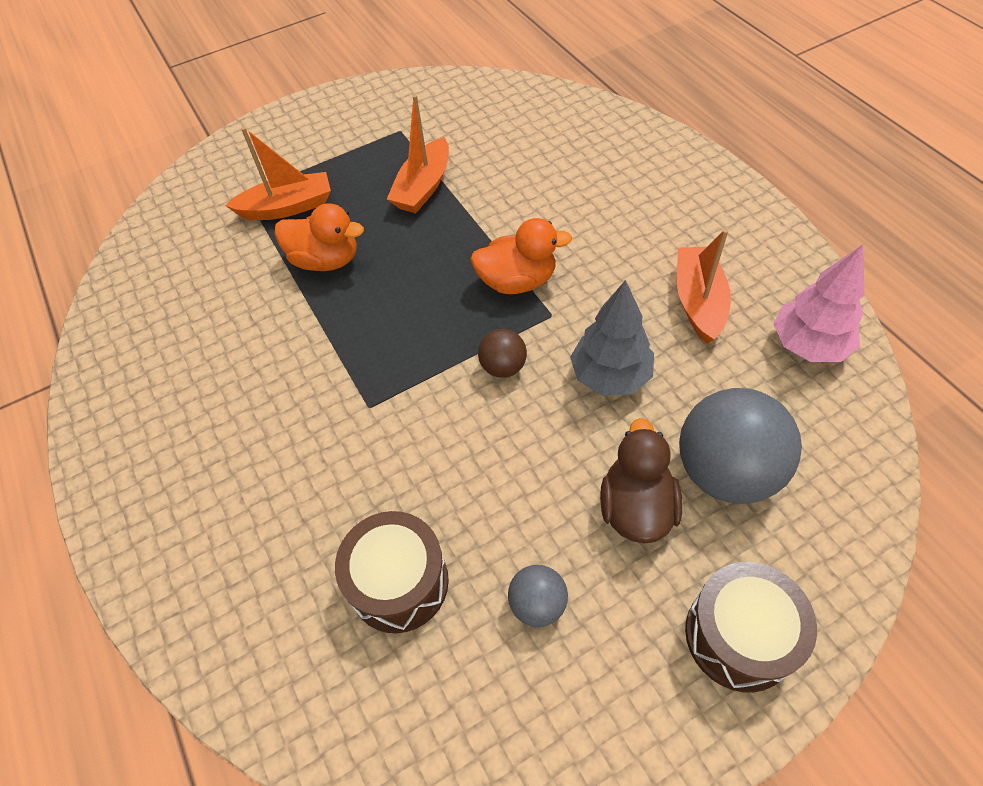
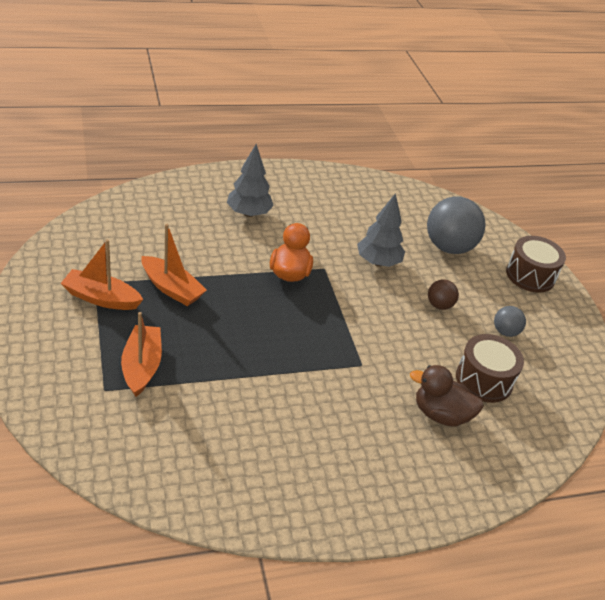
camera: 85 degrees left, 15 degrees down
orange duck [275,203,364,271] -> none
brown ball [478,329,527,378] -> brown ball moved to [428,279,459,310]
brown duck [600,418,683,544] -> brown duck moved to [410,365,484,427]
orange boat [677,229,731,344] -> orange boat moved to [60,239,143,310]
pink tree [773,245,864,362] -> none
none -> grey tree [227,144,274,217]

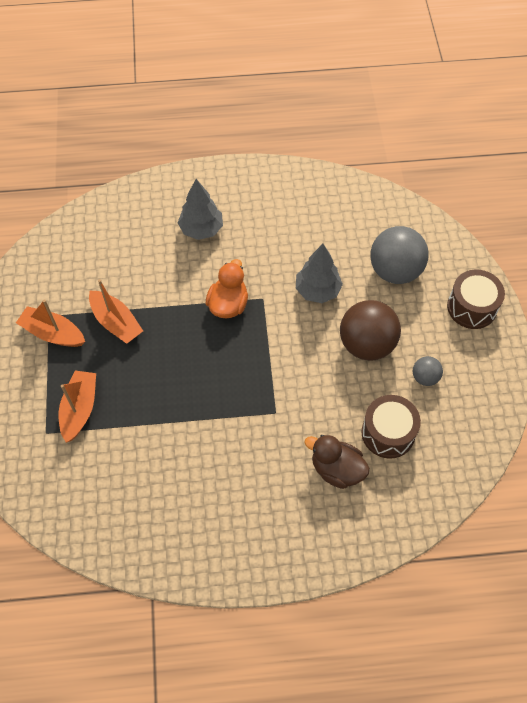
camera: 15 degrees right, 20 degrees up
brown ball [428,279,459,310] -> brown ball [340,300,401,361], size x2.04

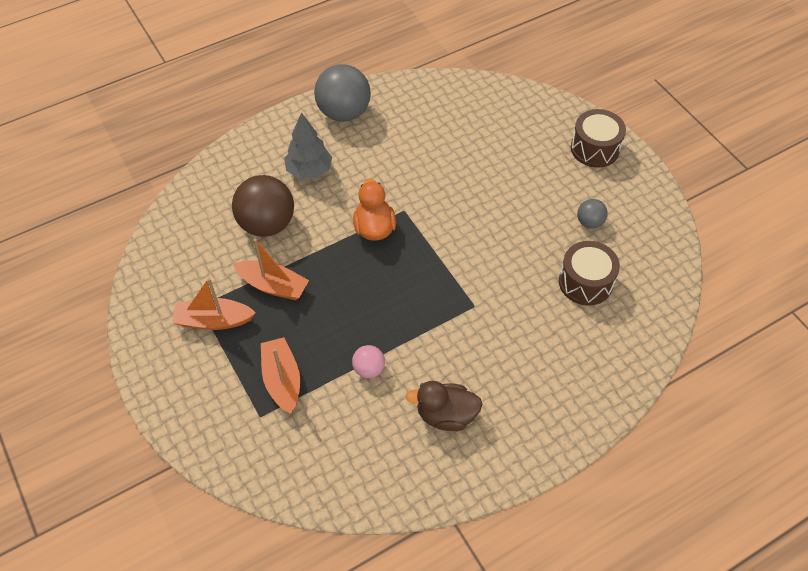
camera: 25 degrees left, 5 degrees down
grey tree [296,244,343,303] -> none
brown duck [304,435,370,489] -> brown duck moved to [406,381,482,431]
brown ball [340,300,401,361] -> brown ball moved to [232,175,294,237]
grey ball [370,226,429,284] -> grey ball moved to [314,64,371,122]
none -> pink ball [352,345,385,378]

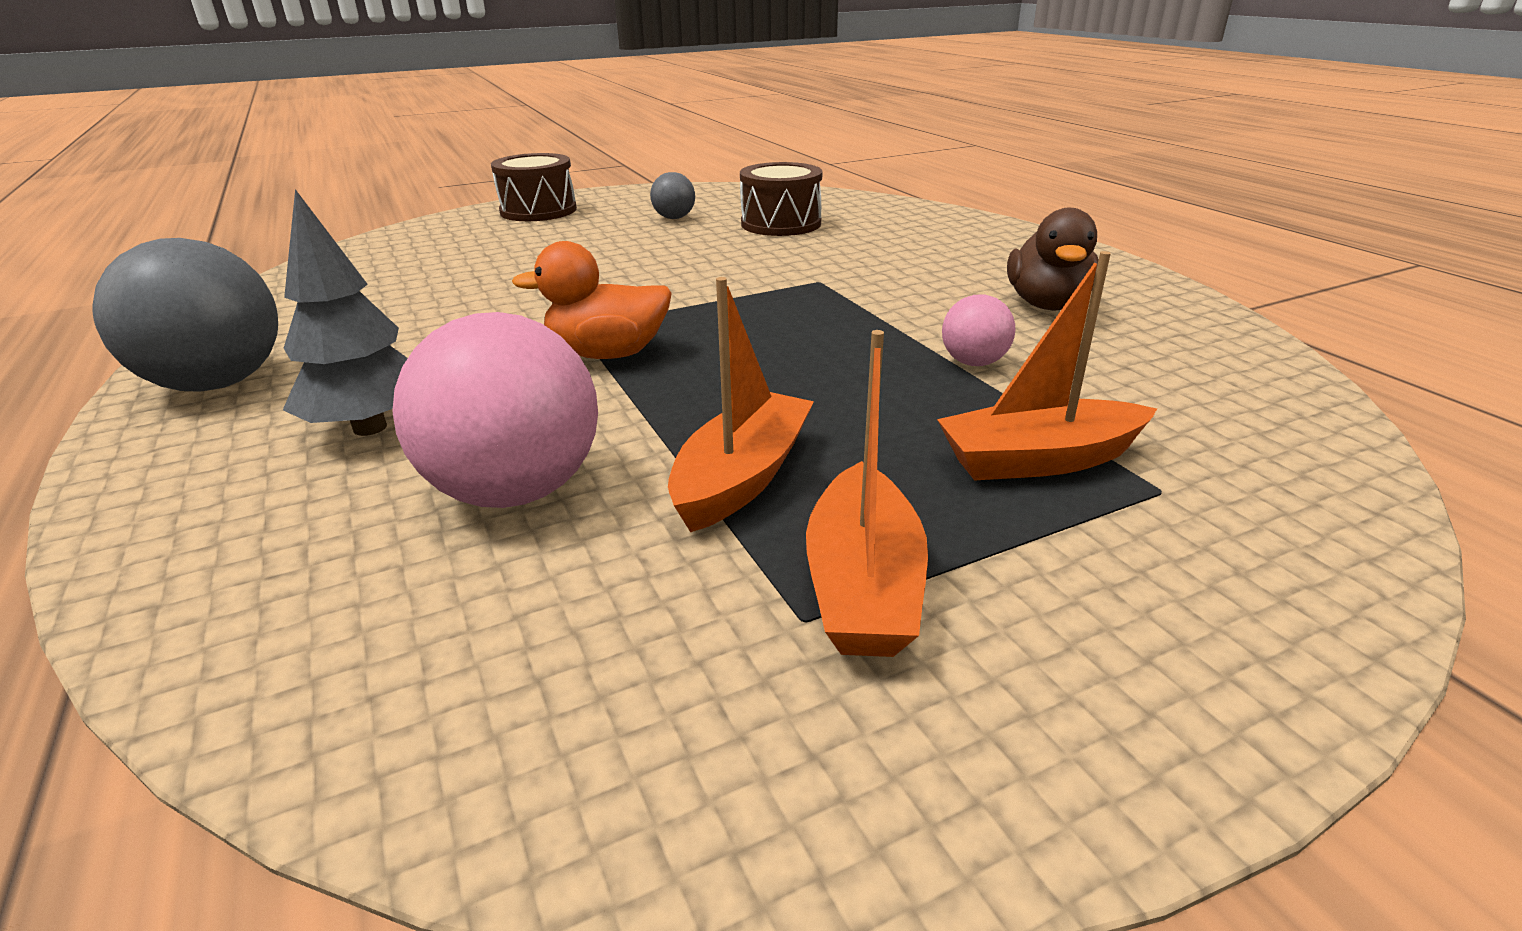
camera: 85 degrees left, 25 degrees down
brown ball [232,175,294,237] -> pink ball [392,312,598,508]

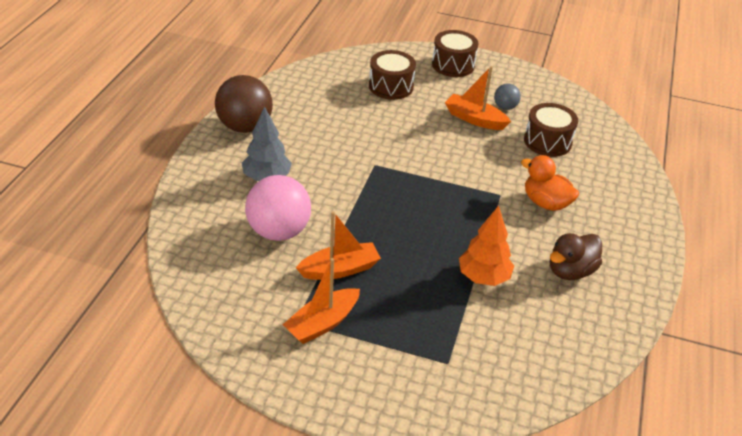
camera: 40 degrees right, 10 degrees up
grey ball [92,238,278,392] -> brown ball [215,75,273,133]
orange duck [512,241,672,359] -> orange duck moved to [521,155,579,211]
orange boat [937,251,1157,481] -> orange boat moved to [445,66,511,130]
pink ball [942,295,1015,366] -> orange tree [459,205,514,286]
none -> brown drum [369,50,416,100]

